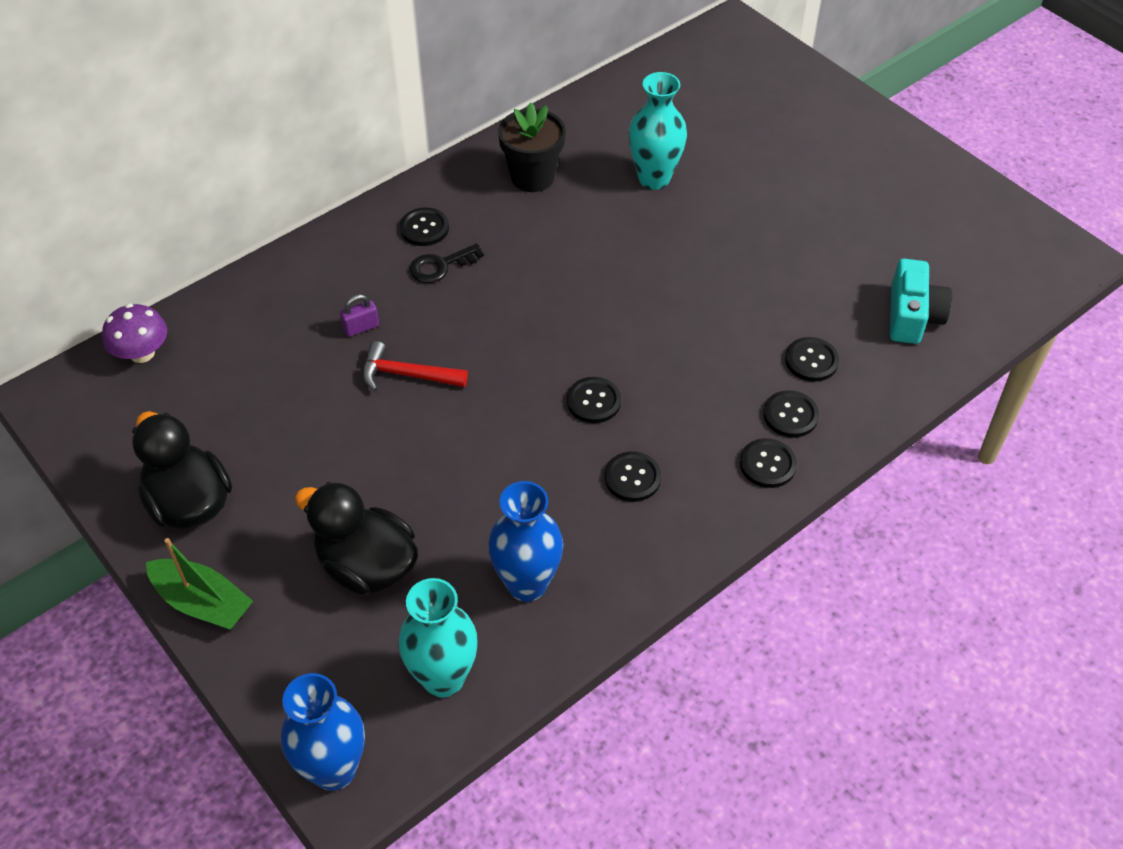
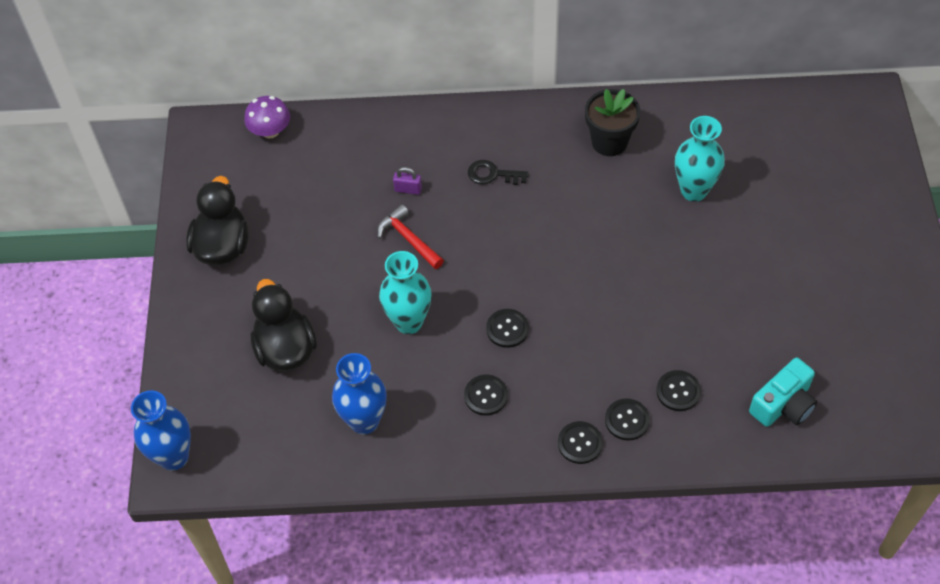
camera: 40 degrees right, 5 degrees up
green boat [146,538,253,630] -> none
turquoise vase [398,578,478,698] -> turquoise vase moved to [379,251,432,334]
black button [400,208,449,246] -> none

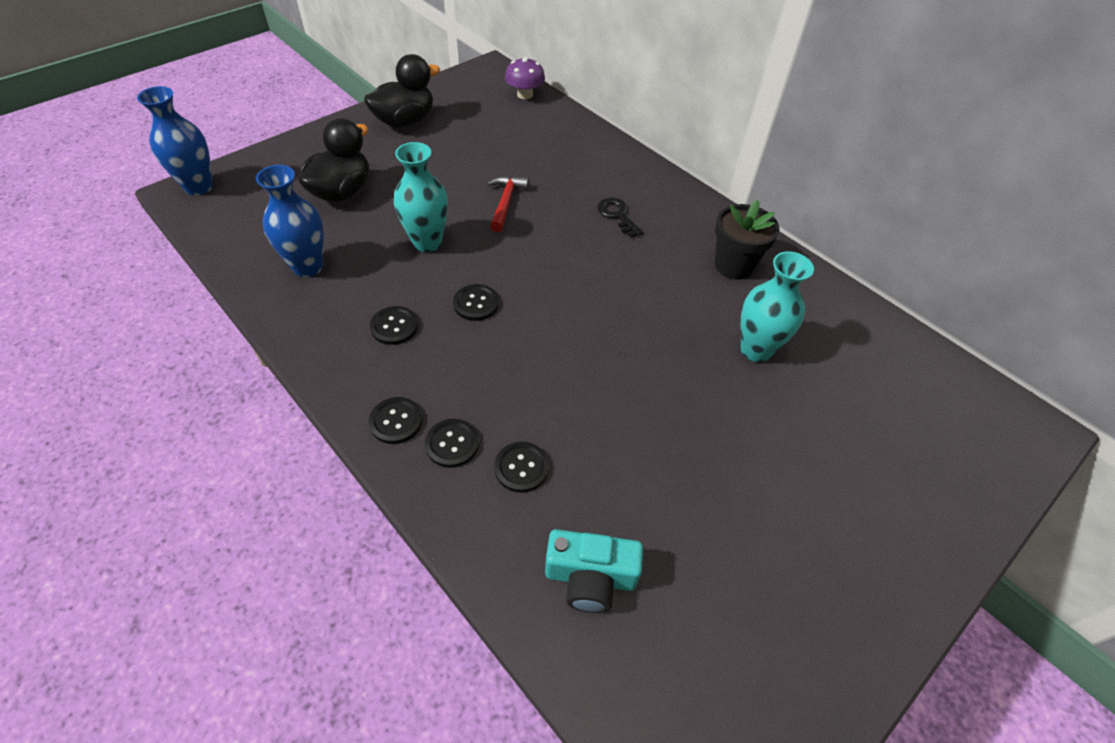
camera: 45 degrees right, 5 degrees down
purple padlock [393,167,422,195] -> none

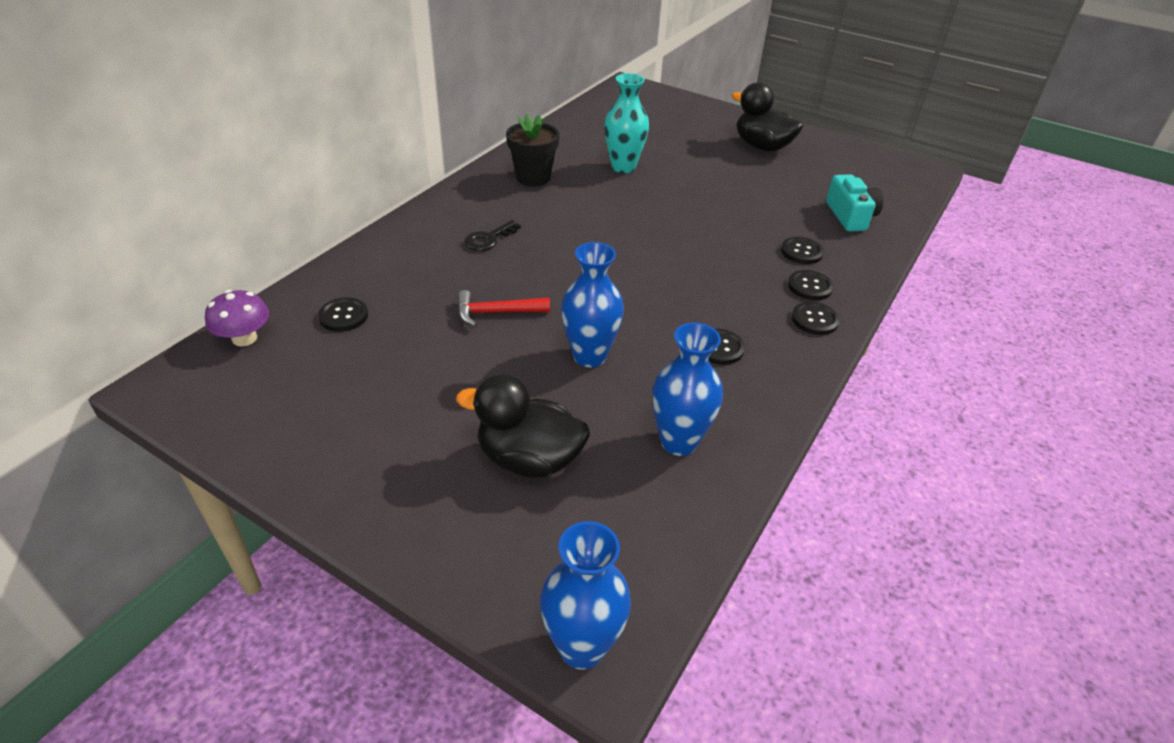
camera: 105 degrees left, 10 degrees down
black duck [364,54,440,128] -> black duck moved to [731,82,803,151]
turquoise vase [394,142,448,252] -> blue vase [561,242,624,367]
black button [453,284,499,321] -> black button moved to [318,297,368,332]

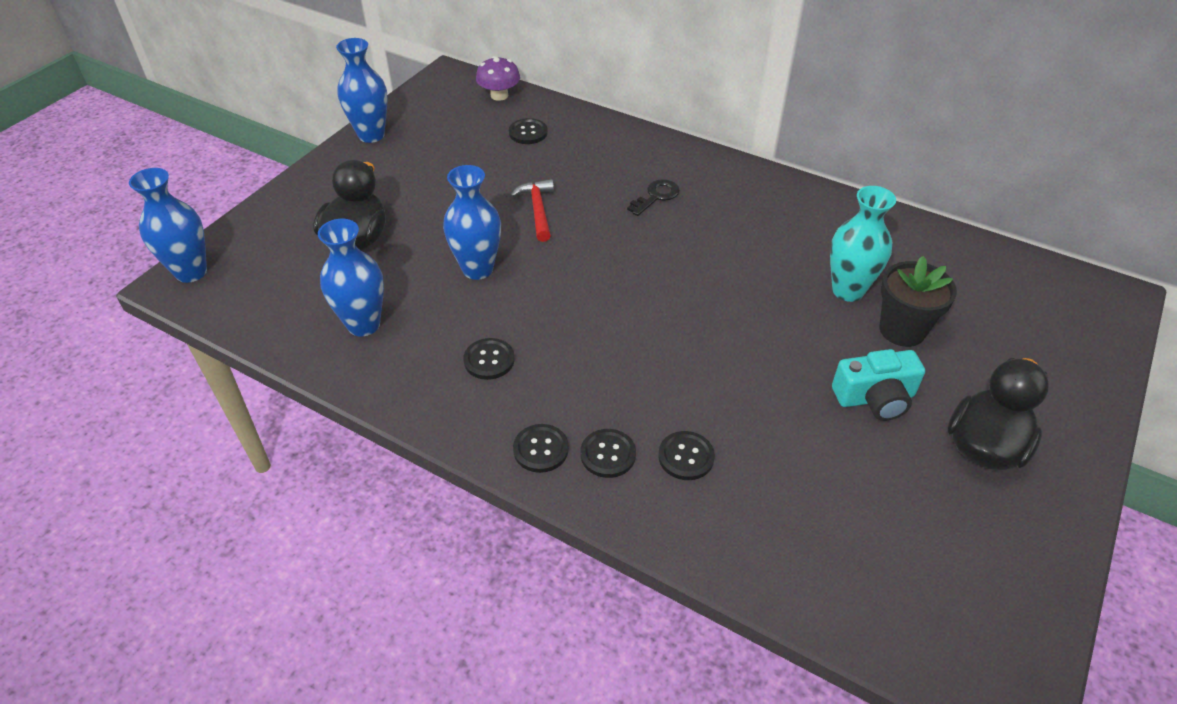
camera: 90 degrees right, 5 degrees up
black key [464,220,521,251] -> black key turned 90 degrees clockwise [627,179,680,216]
black flower pot [506,114,560,187] -> black flower pot moved to [880,256,957,347]
turquoise camera [826,174,883,232] -> turquoise camera moved to [832,349,925,421]
none -> blue vase [336,38,388,143]

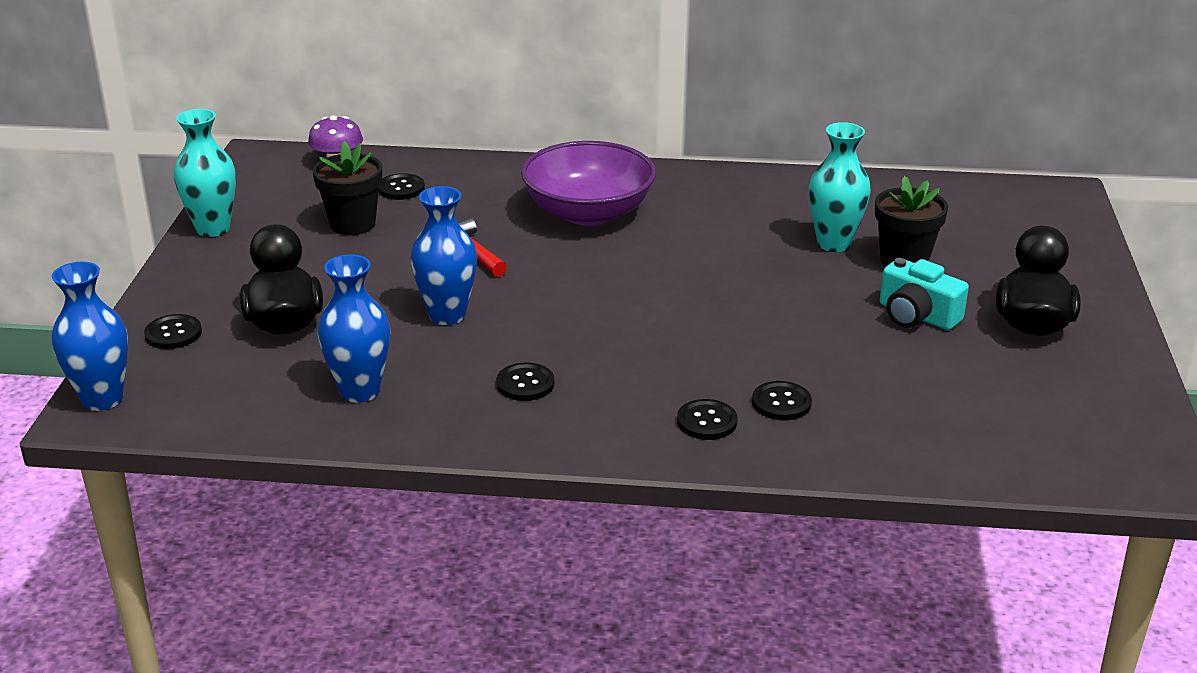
camera: 25 degrees left, 15 degrees down
blue vase [336,38,388,143] -> turquoise vase [174,109,236,237]
black button [513,424,569,473] -> black button moved to [144,314,202,349]
black key [627,179,680,216] -> purple bowl [521,141,656,226]
turquoise camera [832,349,925,421] -> turquoise camera turned 75 degrees clockwise [880,258,969,330]
none -> black flower pot [312,141,382,235]

